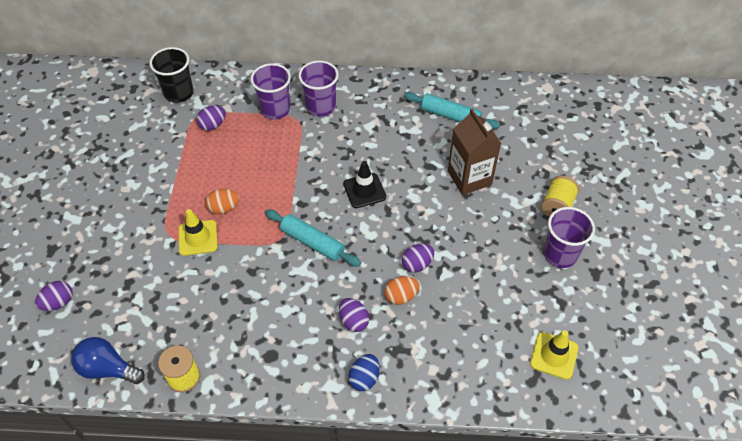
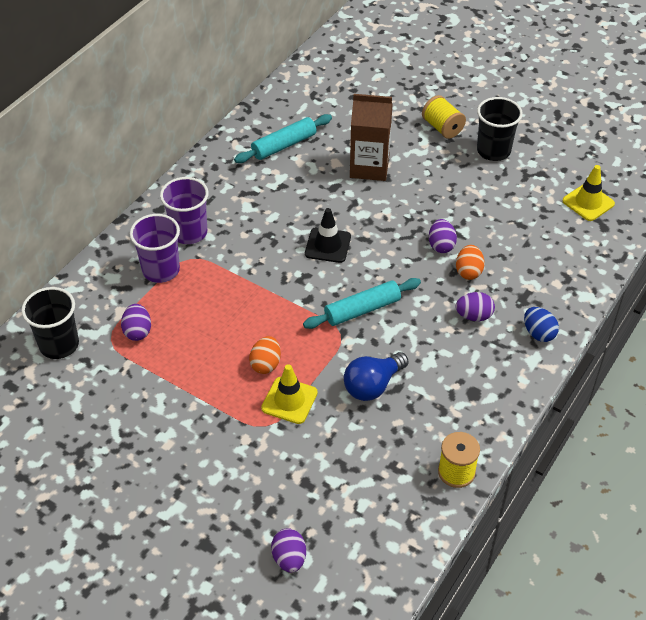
camera: 60 degrees left, 5 degrees down
blue light bulb [71,337,145,384] -> blue light bulb moved to [344,352,409,401]
purple cup [543,207,595,268] -> black cup [477,97,523,161]

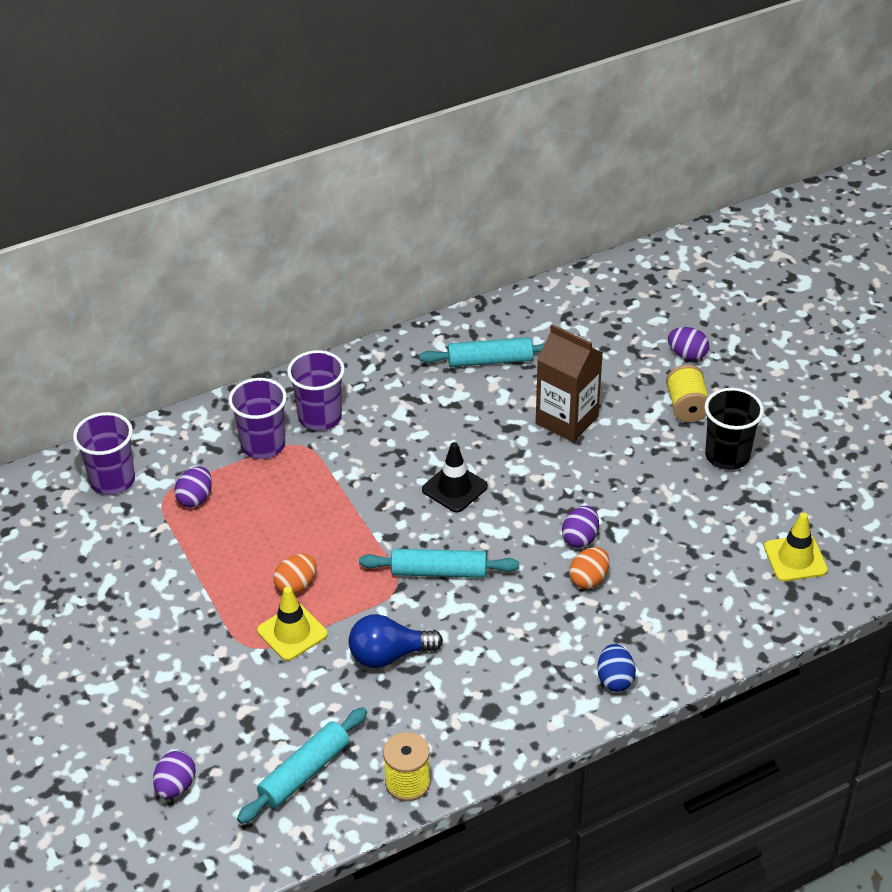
camera: 30 degrees right, 5 degrees down
black cup [21,287,79,359] -> purple cup [73,412,135,495]
purple egg [456,292,495,321] -> purple egg moved to [668,327,709,360]
none -> turquoise rolling pin [237,707,367,824]

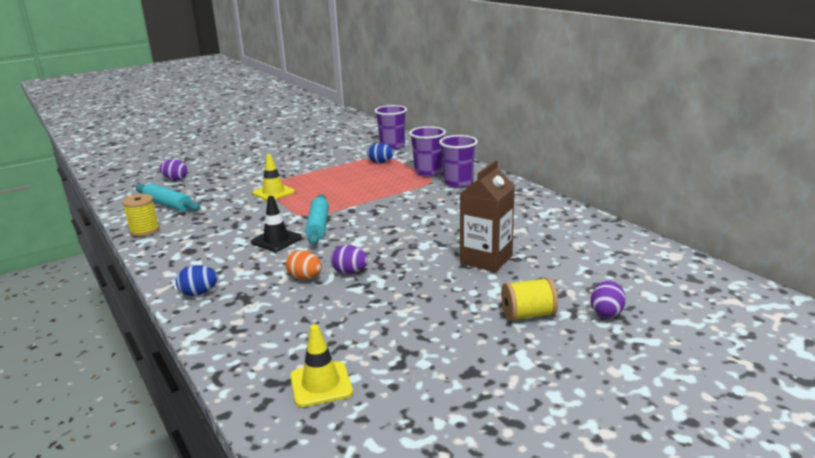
camera: 85 degrees right, 20 degrees down
purple egg [174,466,212,508] -> blue egg [368,143,394,163]
orange egg [273,554,317,594] -> none
blue light bulb [349,614,443,668] -> none
turquoise rolling pin [419,337,545,367] -> none
black traffic cone [422,442,488,513] -> black traffic cone moved to [251,196,302,252]
black cup [705,388,764,470] -> none

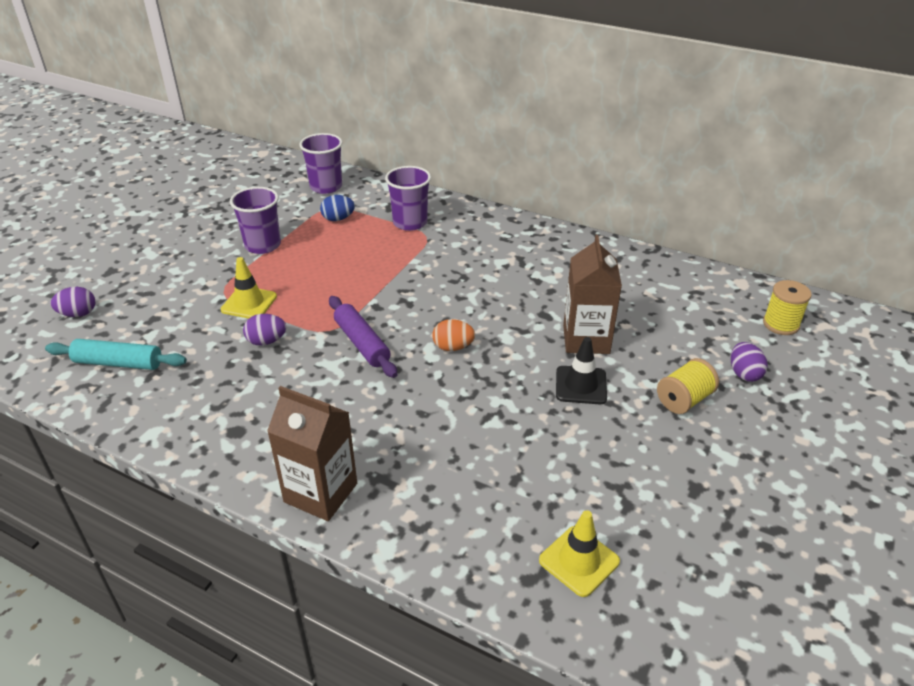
camera: 30 degrees left, 15 degrees up
yellow spool [122,194,160,237] -> yellow spool moved to [763,280,812,335]
blue egg [176,265,218,296] -> brown carton [267,386,357,521]
black traffic cone [251,196,302,252] -> black traffic cone moved to [556,337,607,404]
orange egg [286,250,322,280] -> orange egg moved to [432,319,475,351]
turquoise rolling pin [305,194,329,245] -> purple rolling pin [329,296,397,378]
purple egg [331,245,368,274] -> purple egg moved to [243,314,286,346]
purple cup [439,135,478,188] -> purple cup moved to [230,187,281,254]

